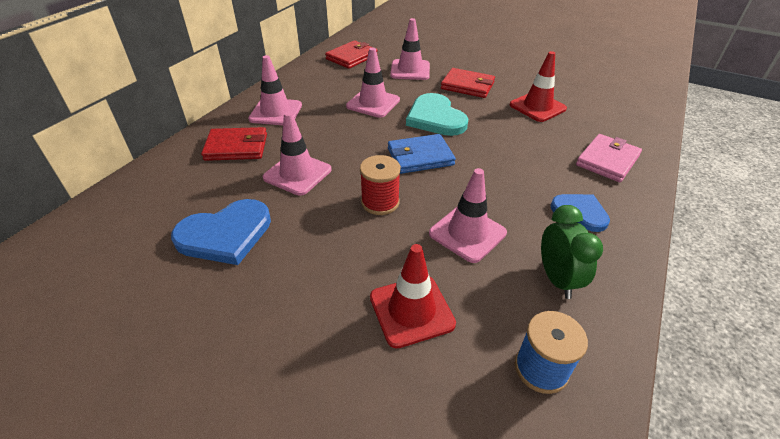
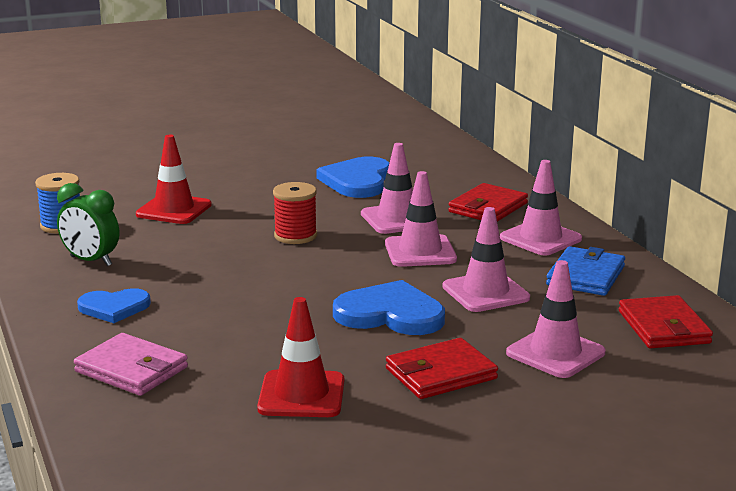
camera: 130 degrees right, 20 degrees down
blue wallet [388,134,456,174] -> blue wallet moved to [546,246,625,296]
turquoise heart [406,93,468,136] -> blue heart [333,280,445,335]
pink traffic cone [429,168,507,263] -> pink traffic cone moved to [385,171,457,267]
pink wallet [576,134,642,182] -> pink wallet turned 45 degrees counterclockwise [74,333,188,396]

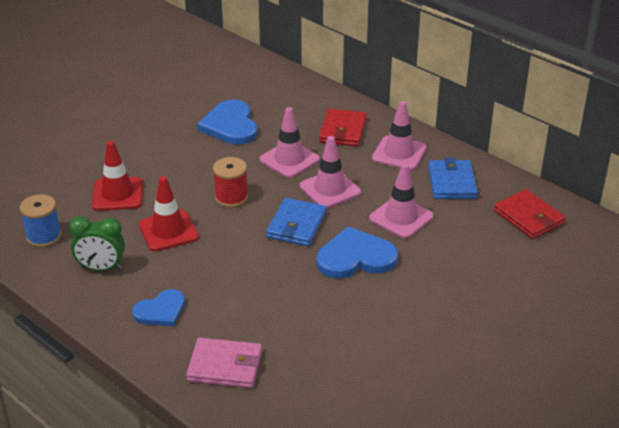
camera: 25 degrees left, 15 degrees up
red traffic cone [257,297,344,417] -> red traffic cone moved to [139,176,199,251]
red wallet [386,338,498,399] -> none
pink traffic cone [506,260,605,378] -> none
none -> blue wallet [266,198,326,246]

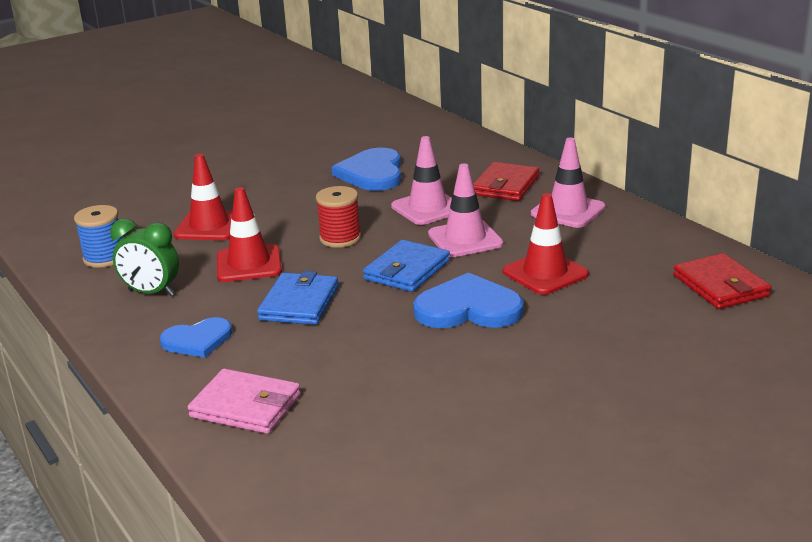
camera: 15 degrees right, 10 degrees down
pink traffic cone [369,163,434,239] -> red traffic cone [503,193,589,295]
blue wallet [428,158,478,199] -> blue wallet moved to [257,271,339,325]

